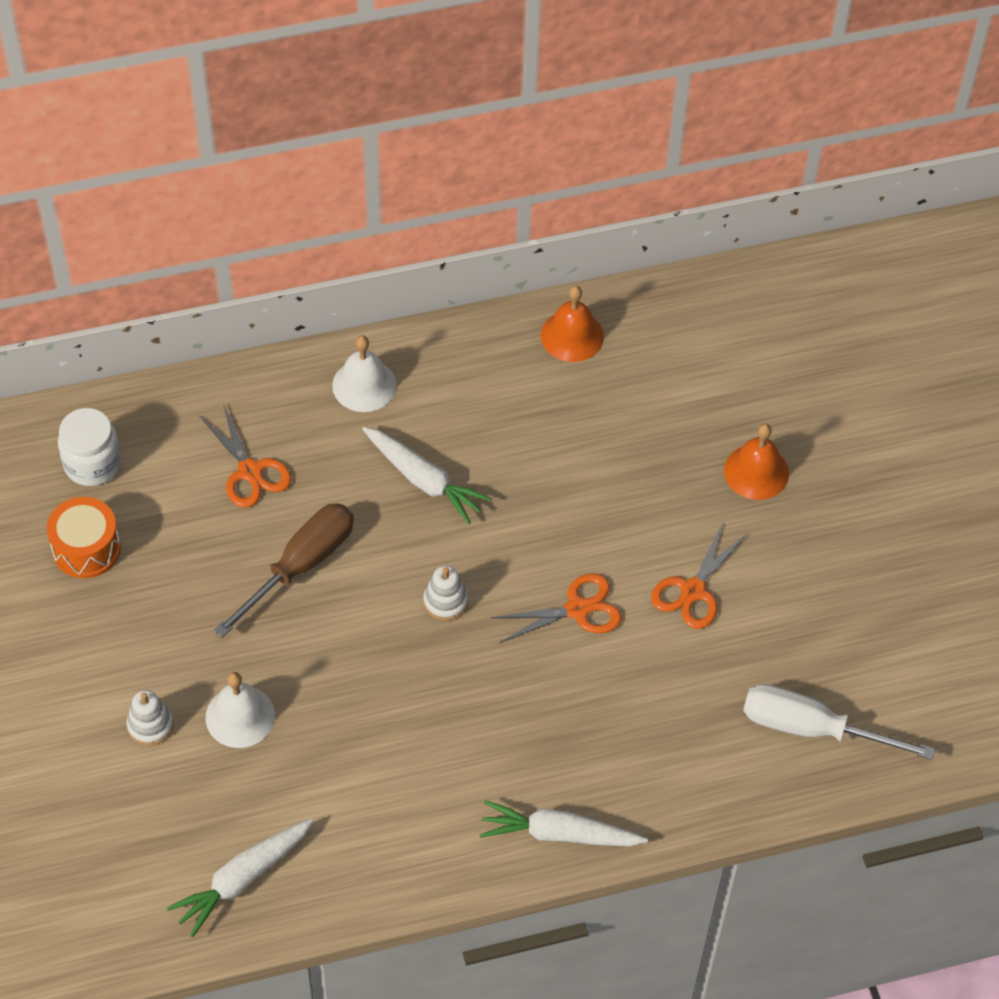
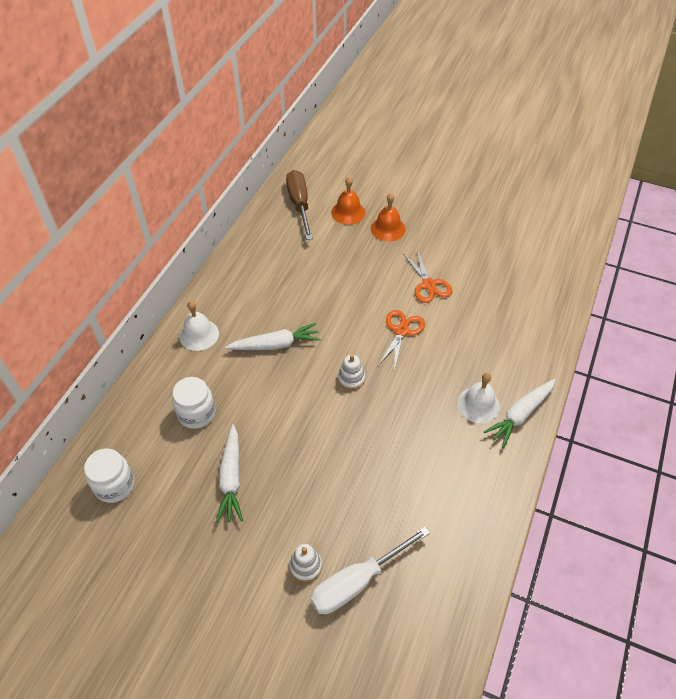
camera: 50 degrees left, 5 degrees down
orange drum [47,497,121,578] -> none
white carrot [167,818,314,937] -> white carrot moved to [216,424,243,523]
orange scissors [199,404,291,508] -> white jar [172,377,215,429]
white bell [206,672,275,748] -> white bell moved to [457,372,500,423]
brown screwdriver [213,503,354,638] -> brown screwdriver moved to [286,170,313,240]
orange bell [541,286,604,362] -> orange bell moved to [331,177,366,225]
white screwdriver [743,684,935,760] -> white screwdriver moved to [310,526,430,614]

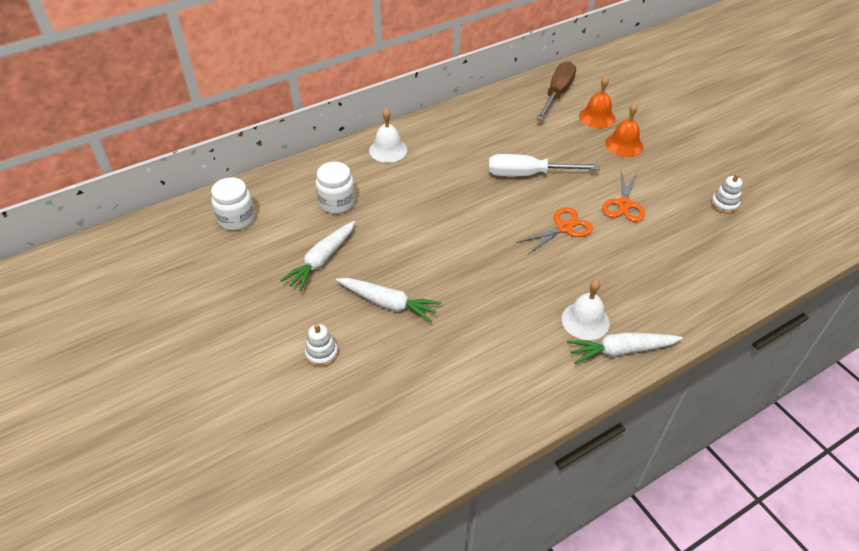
camera: 35 degrees right, 5 degrees down
white carrot [225,323,321,350] -> white carrot moved to [336,278,441,322]
white screwdriver [310,526,430,614] -> white screwdriver moved to [488,154,600,177]
white stacking toy [338,355,365,390] -> white stacking toy moved to [711,173,742,214]

